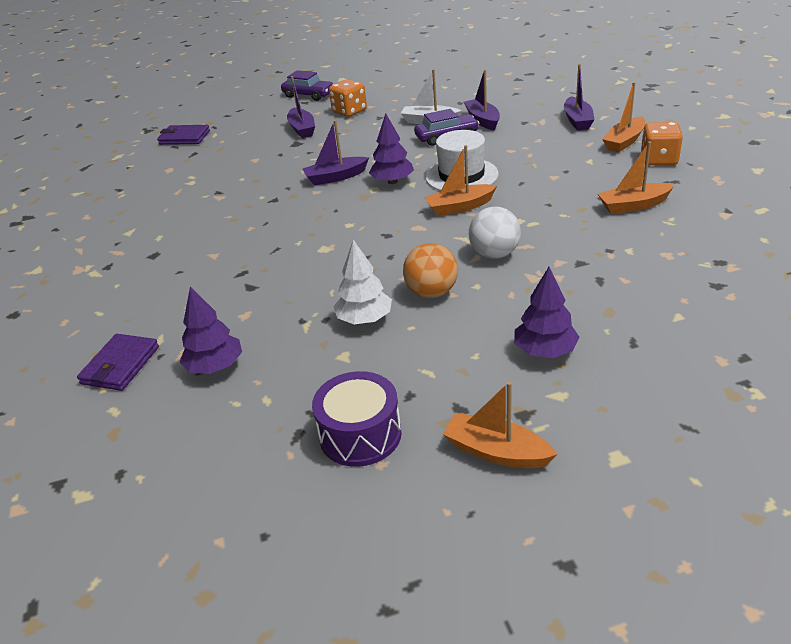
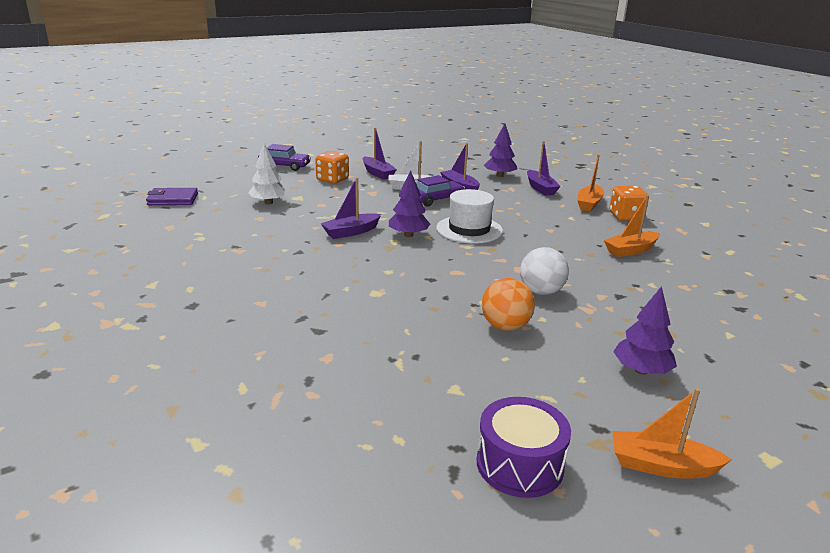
camera: 20 degrees left, 10 degrees down
purple wallet [77,334,159,391] -> none
purple tree [179,287,242,374] -> purple tree moved to [484,124,517,177]
purple boat [287,76,315,138] -> purple boat moved to [362,128,397,180]
white tree [333,240,392,324] -> white tree moved to [248,144,287,204]
orange boat [424,145,497,216] -> none

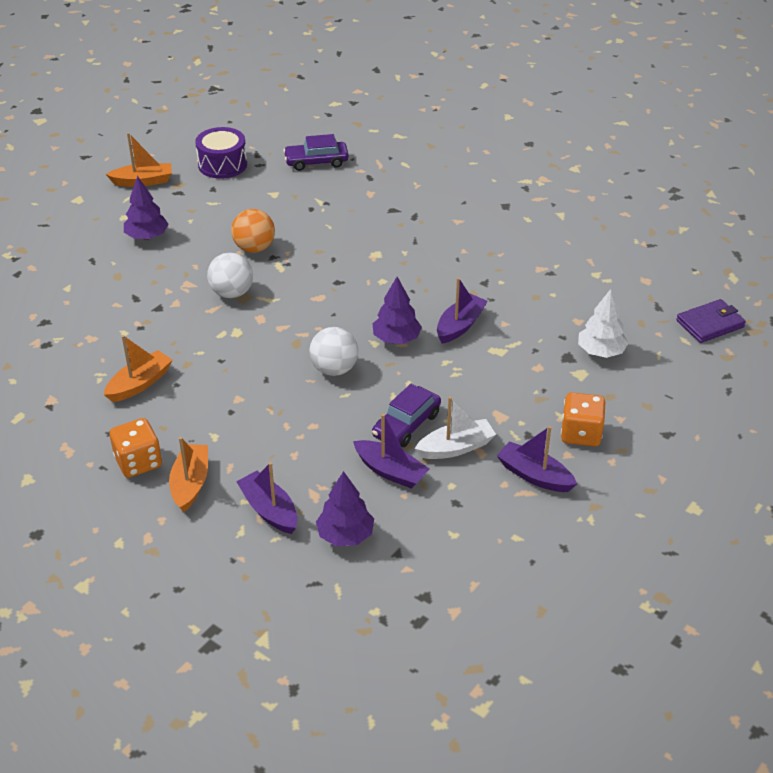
camera: 160 degrees right, 15 degrees up
purple car [258,144,311,171] -> purple car moved to [283,134,349,171]
white hat [436,189,503,244] -> white ball [309,327,358,376]

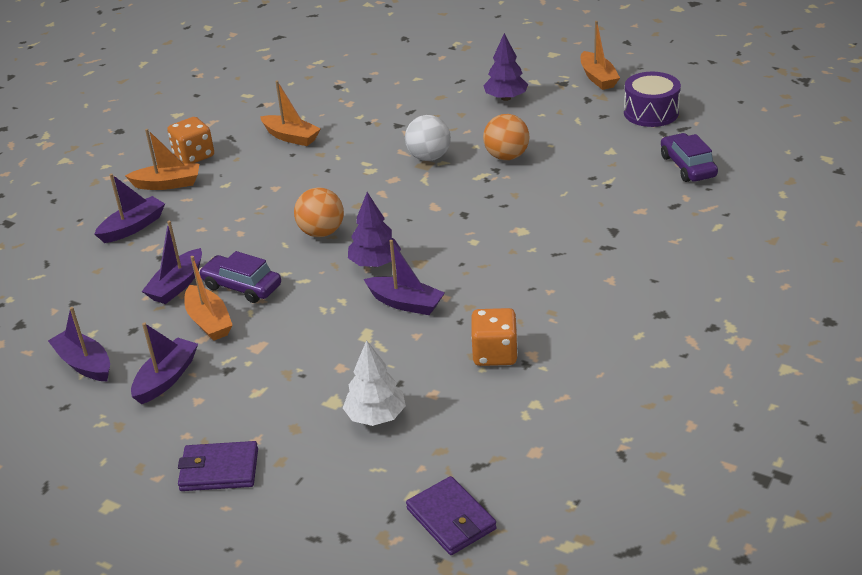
camera: 85 degrees right, 5 degrees down
white ball [309,327,358,376] -> orange ball [294,188,344,237]
purple tree [316,471,374,546] -> none
white boat [415,396,496,459] -> orange boat [184,256,233,341]
orange dice [561,392,606,447] -> orange dice moved to [471,308,518,366]
none -> purple boat [48,307,110,381]
none -> purple wallet [178,441,258,491]

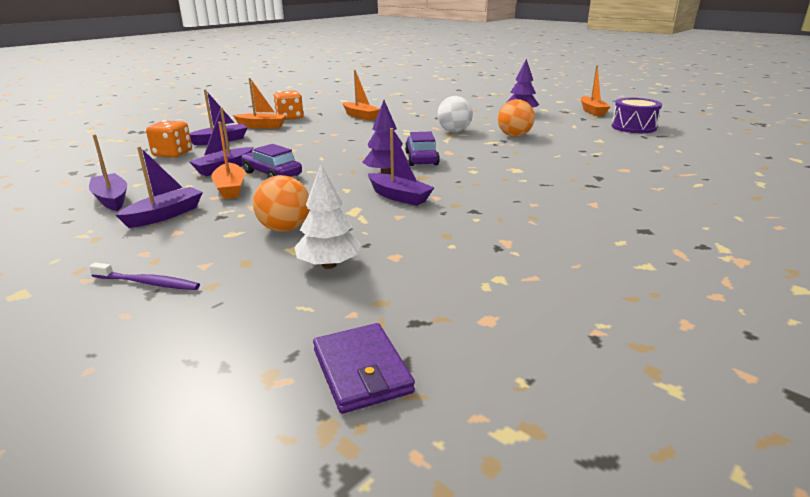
camera: 10 degrees right, 10 degrees down
purple wallet [178,441,258,491] -> purple toothbrush [89,263,200,290]
orange ball [294,188,344,237] -> orange ball moved to [253,175,309,232]
orange dice [471,308,518,366] -> orange dice moved to [146,120,192,158]
purple car [661,133,718,182] -> purple car moved to [405,132,440,166]

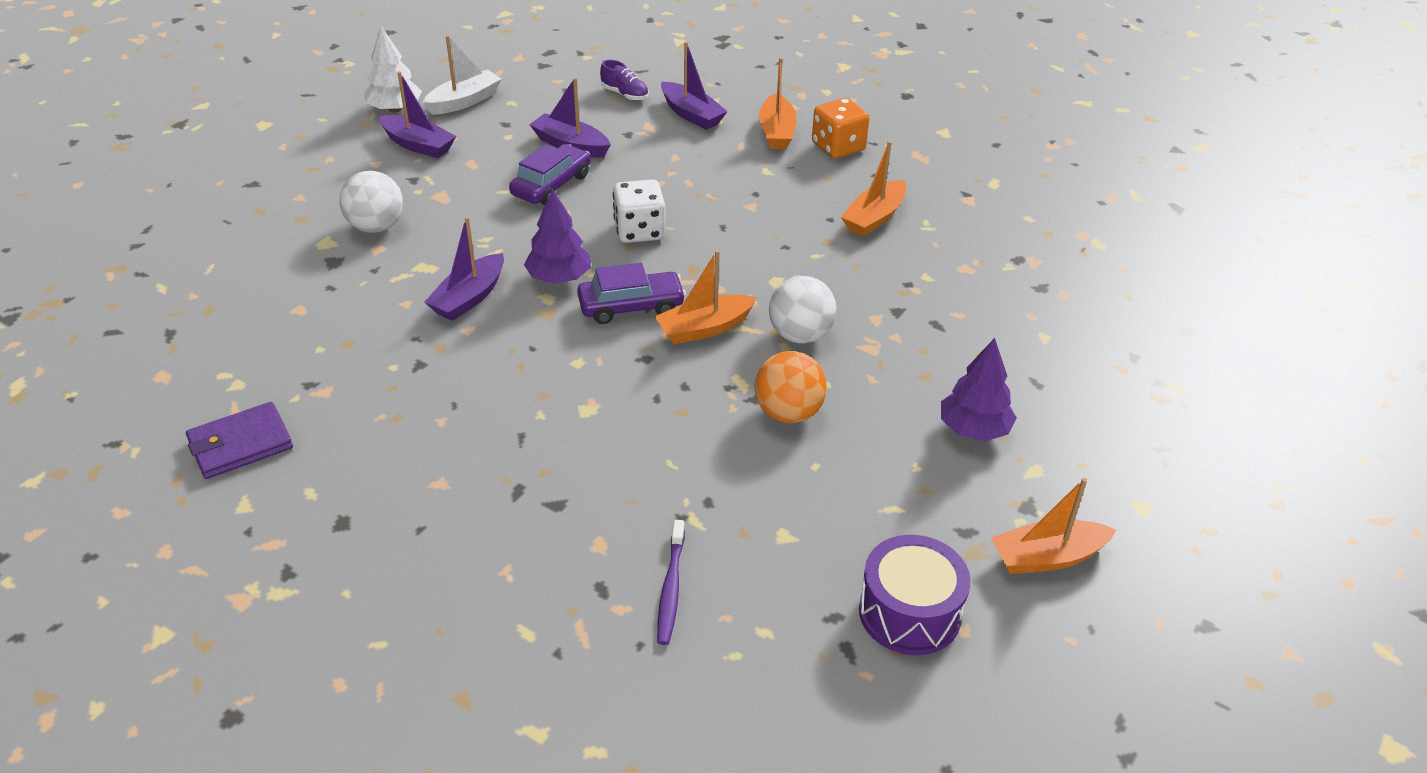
camera: 80 degrees right, 15 degrees up
purple boat [89,134,127,211] -> white boat [422,35,502,115]
purple toothbrush [89,263,200,290] -> purple toothbrush moved to [657,520,685,645]
orange dice [146,120,192,158] -> purple shoe [600,60,648,101]
orange boat [211,122,245,199] -> orange boat moved to [654,250,757,344]
orange ball [253,175,309,232] -> white ball [339,171,403,233]
white tree [294,164,361,269] -> white tree moved to [364,26,422,113]
purple wallet [313,323,415,414] -> purple wallet moved to [186,402,293,479]
none -> white dice [613,179,665,243]

